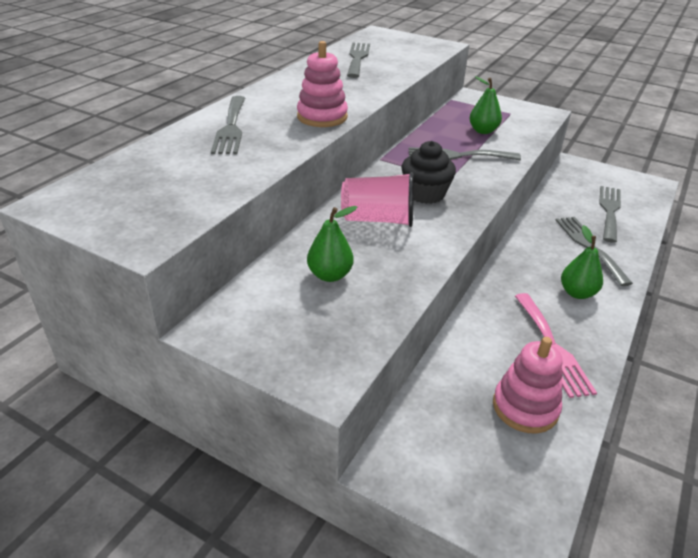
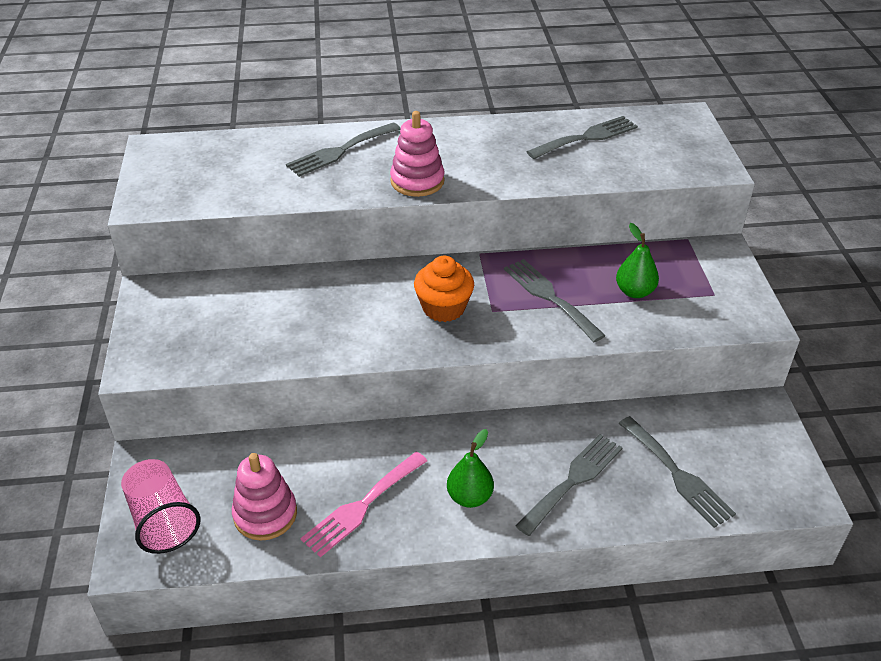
camera: 55 degrees right, 5 degrees up
green pear [307,206,357,282] -> none
pink cup [341,172,414,227] -> pink cup moved to [121,459,200,554]
black cupcake [402,141,456,204] -> orange cupcake [414,256,474,322]
grey fork [599,186,621,243] -> grey fork turned 75 degrees clockwise [618,416,736,528]

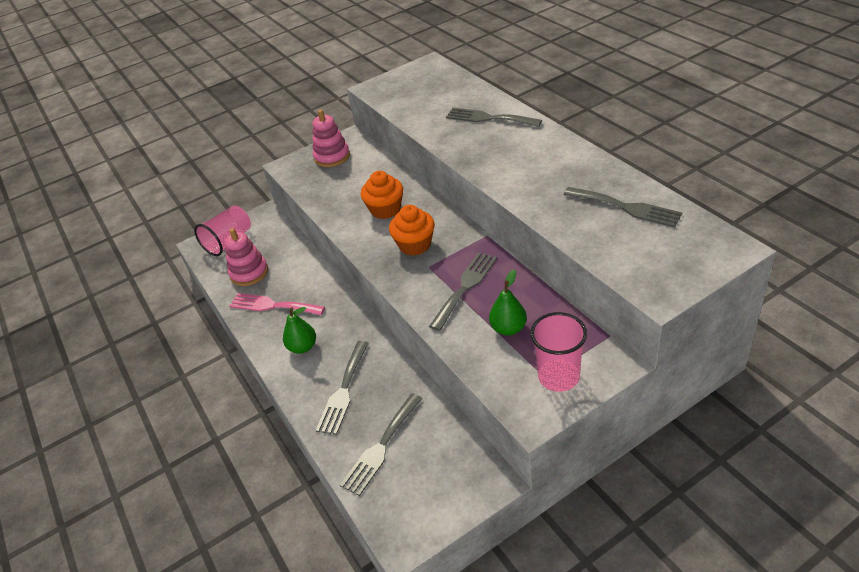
camera: 70 degrees right, 0 degrees up
pink stacking toy [390,111,445,197] -> pink stacking toy moved to [313,110,350,167]
grey fork [516,434,623,536] -> grey fork turned 90 degrees clockwise [316,341,369,435]
none -> orange cupcake [361,171,403,219]
none -> pink cup [530,312,587,392]

